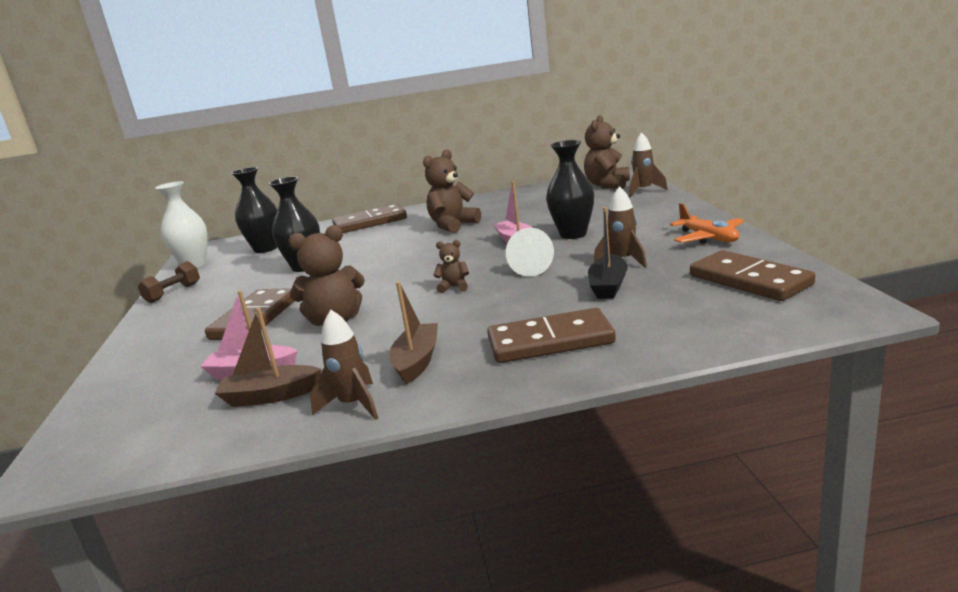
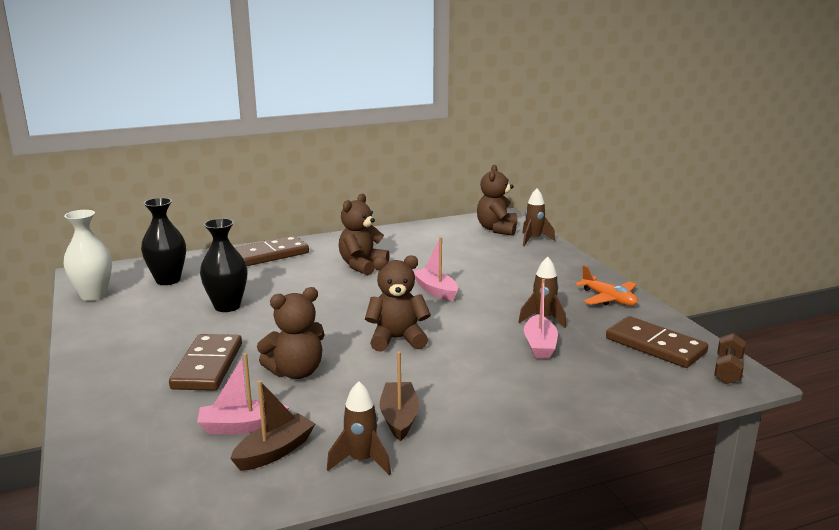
camera: 15 degrees left, 0 degrees up
brown dumbbell [138,261,200,303] -> brown dumbbell moved to [714,333,746,384]
brown boat [214,308,321,407] -> brown boat turned 150 degrees clockwise [230,380,315,471]
brown teddy bear [433,240,469,293] -> brown teddy bear [365,255,431,352], size x1.96
brown domino [487,308,616,363] -> none
white cone [506,228,554,277] -> none
black vase [546,140,594,239] -> none
black boat [588,207,628,299] -> pink boat [524,279,558,359]

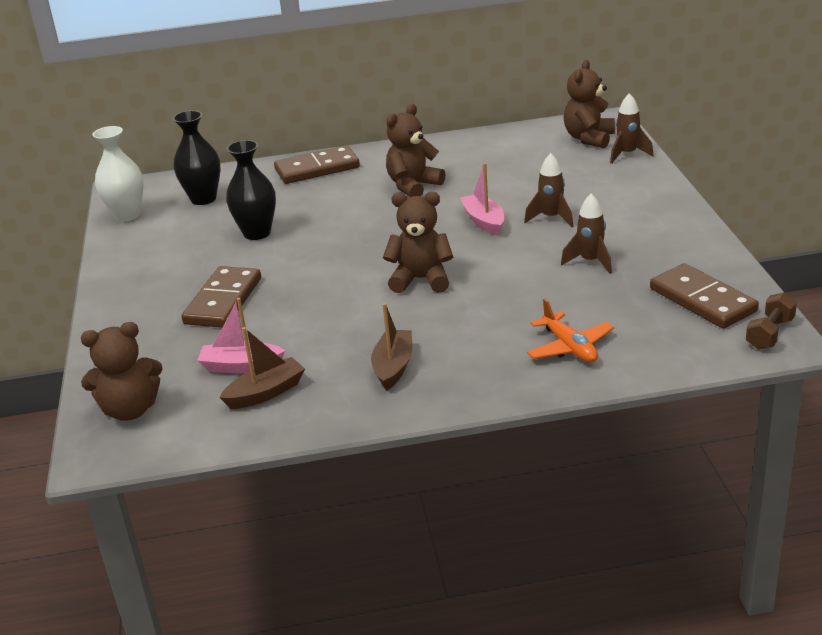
camera: 15 degrees right, 10 degrees up
brown teddy bear [257,287,325,379] -> brown teddy bear moved to [81,322,163,421]
brown rocket [327,381,391,475] -> brown rocket moved to [524,153,573,227]
pink boat [524,279,558,359] -> none
orange plane [575,266,638,306] -> orange plane moved to [527,299,614,362]

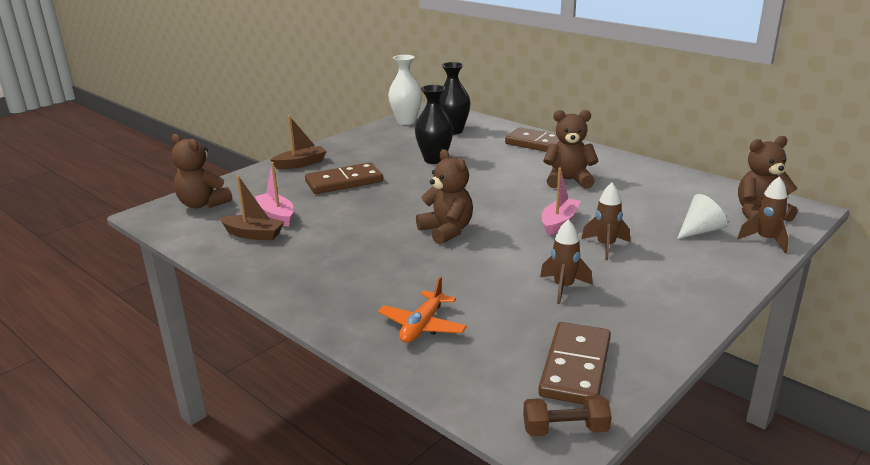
camera: 50 degrees right, 5 degrees down
brown boat [371,303,412,390] -> brown boat moved to [270,115,327,170]
none -> white cone [677,194,727,239]

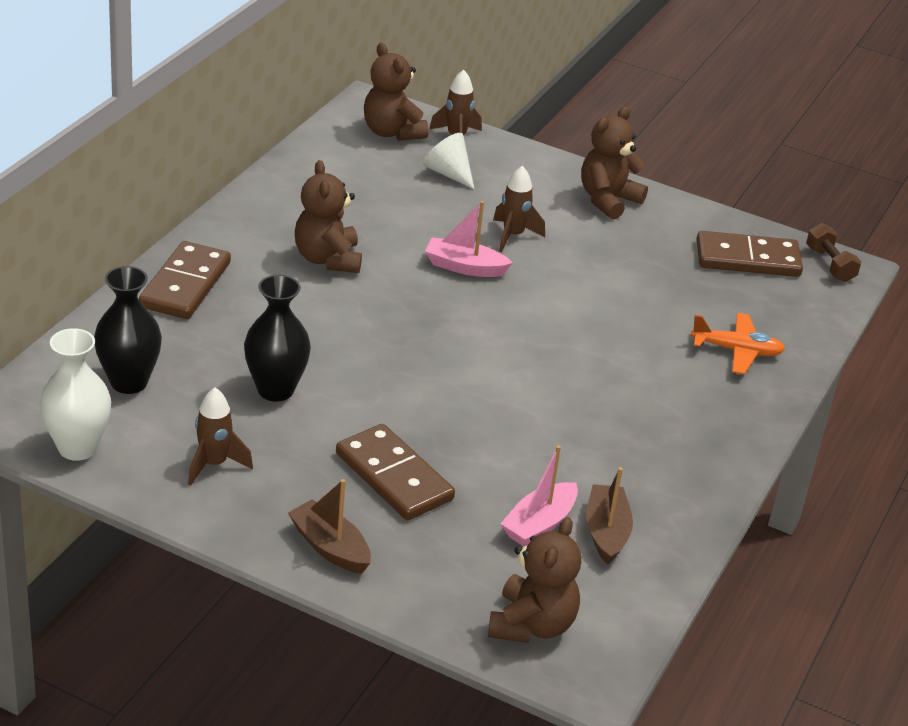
camera: 110 degrees left, 10 degrees up
brown teddy bear [416,149,473,245] -> brown teddy bear moved to [581,106,648,220]
brown rocket [540,219,593,304] -> brown rocket moved to [188,388,253,486]

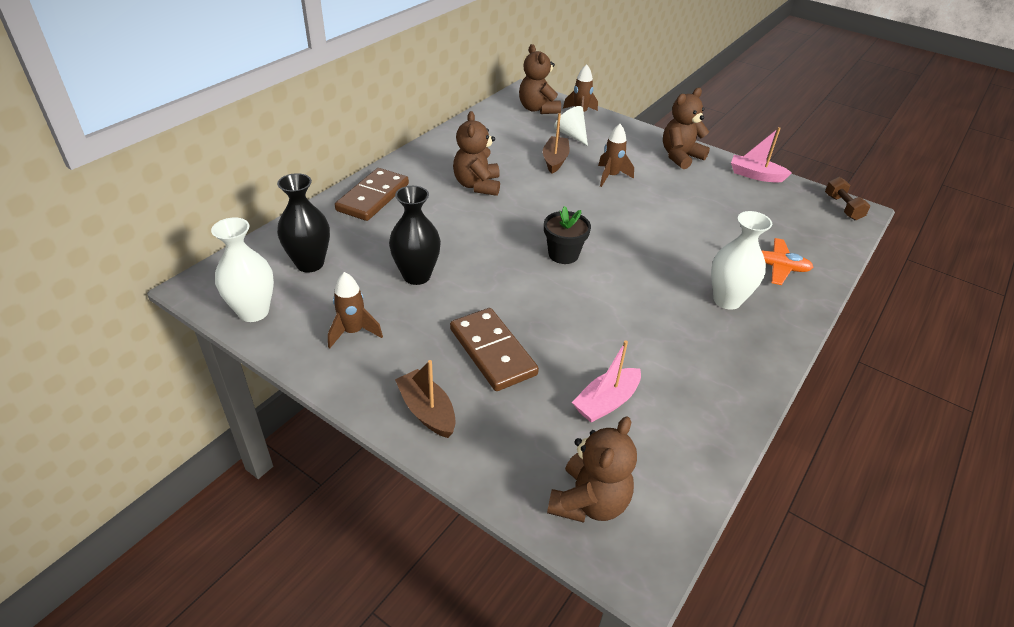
camera: 10 degrees right, 5 degrees up
pink boat [425,201,512,277] -> pink boat moved to [731,127,792,183]
brown boat [586,467,633,565] -> brown boat moved to [543,113,570,174]
brown domino [697,231,803,277] -> none
none -> black flower pot [544,206,591,264]
none -> white vase [711,211,772,310]

